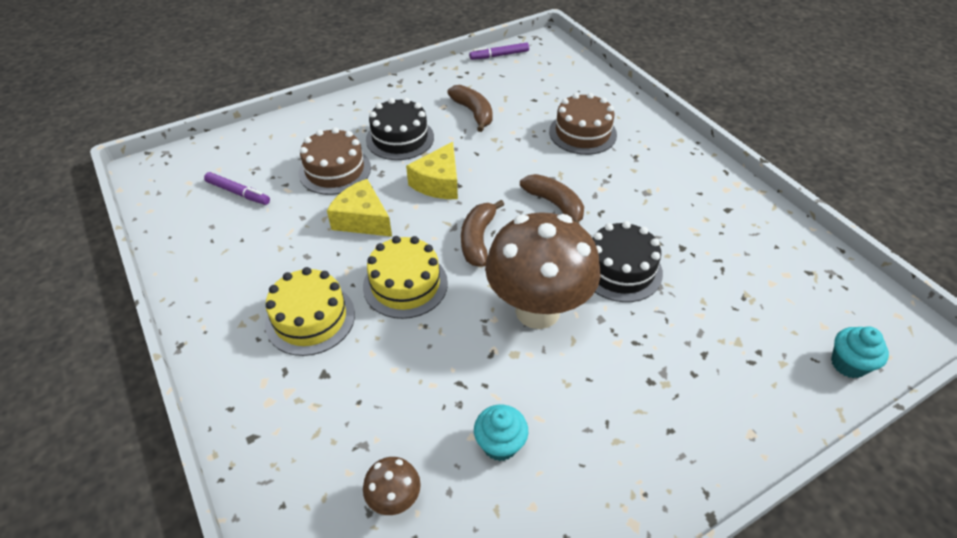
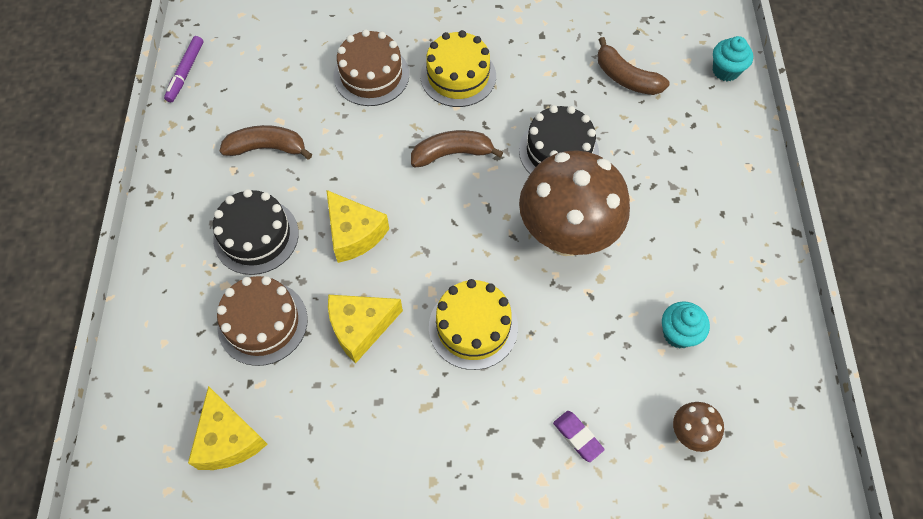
camera: 60 degrees left, 15 degrees up
purple marker [204,172,270,205] -> yellow cheese [188,386,268,470]
yellow cake [265,267,355,356] -> yellow cake moved to [420,30,496,107]
brown banana [461,200,504,267] -> brown banana moved to [597,37,670,95]
none -> purple eraser [553,411,605,462]

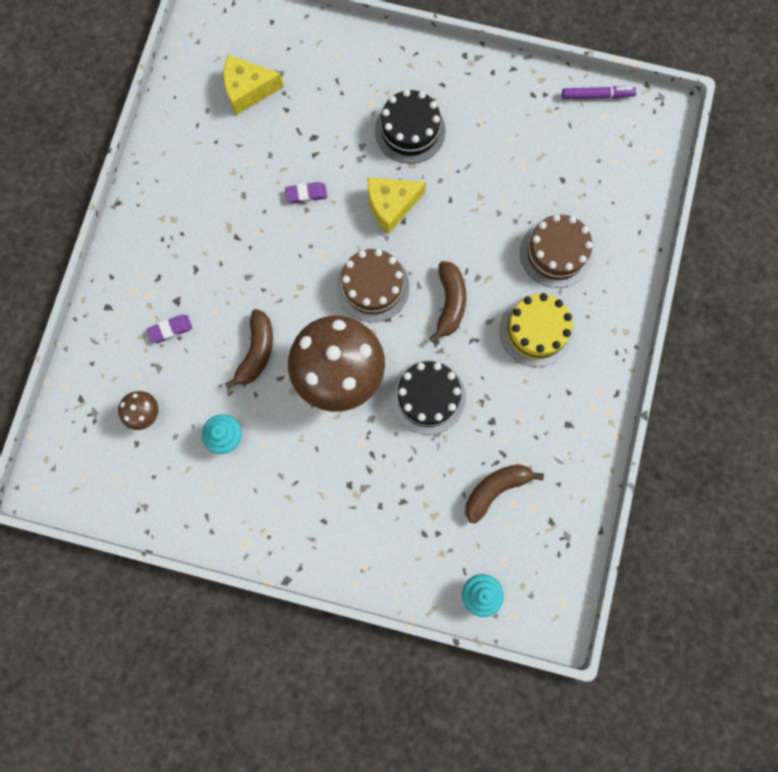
camera: 105 degrees right, 15 degrees up
purple marker [164,36,204,102] -> purple marker turned 150 degrees clockwise [562,86,636,99]
brown cake [217,276,308,366] -> brown cake moved to [336,249,410,322]
brown banana [219,125,312,160] -> brown banana moved to [225,309,273,389]
yellow cheese [328,295,403,363] -> purple eraser [285,182,327,203]
yellow cake [429,279,518,370] -> none

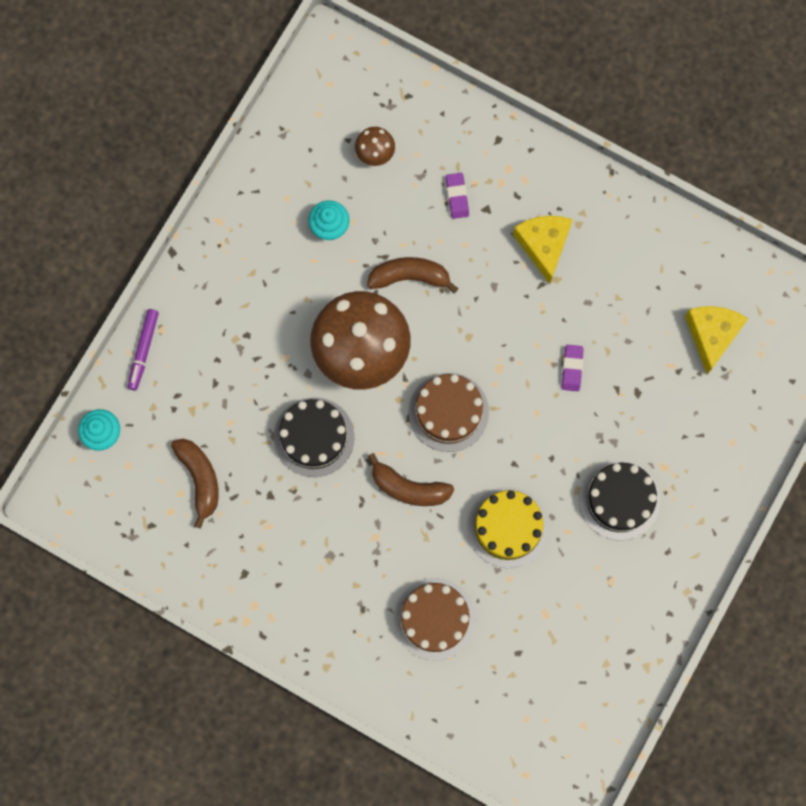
camera: 105 degrees right, 0 degrees up
brown banana [225,309,273,389] -> brown banana turned 150 degrees clockwise [367,257,458,294]
yellow cheese [368,177,426,234] -> yellow cheese moved to [513,216,573,284]
yellow cake [499,293,574,367] -> yellow cake moved to [467,487,549,568]
purple marker [562,86,636,99] -> purple marker moved to [128,309,159,391]

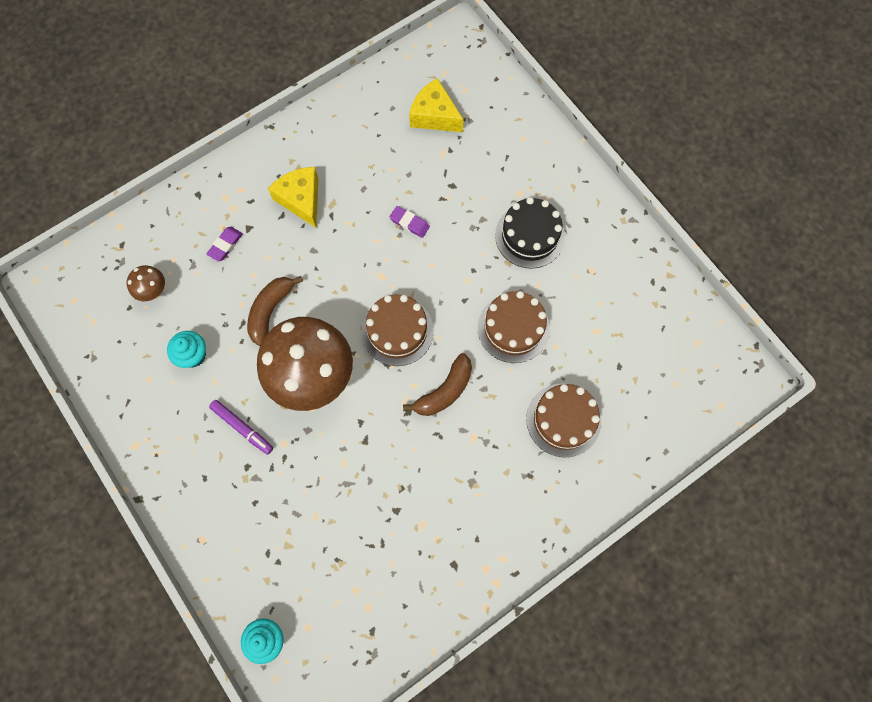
camera: 65 degrees left, 5 degrees down
purple marker [128,309,159,391] -> purple marker moved to [209,400,273,455]
brown banana [171,439,219,529] -> none
black cake [274,398,355,477] -> none
purple eraser [446,173,469,219] -> purple eraser turned 75 degrees counterclockwise [207,227,243,262]
yellow cake [467,487,549,568] -> brown cake [478,291,550,363]
yellow cheese [513,216,573,284] -> yellow cheese turned 45 degrees clockwise [268,167,318,228]

